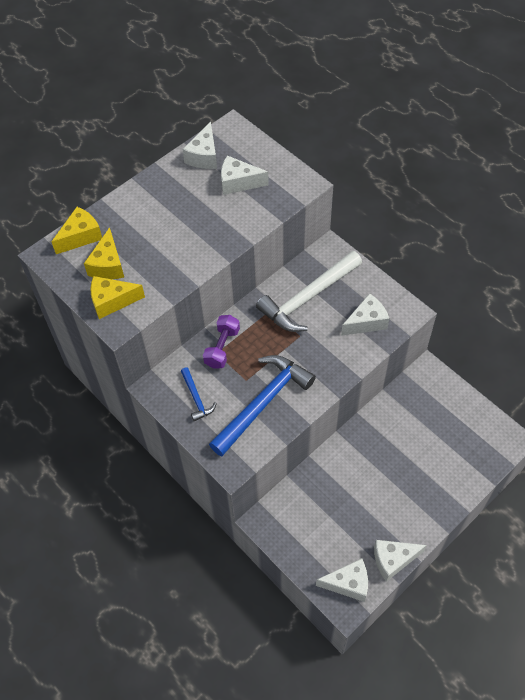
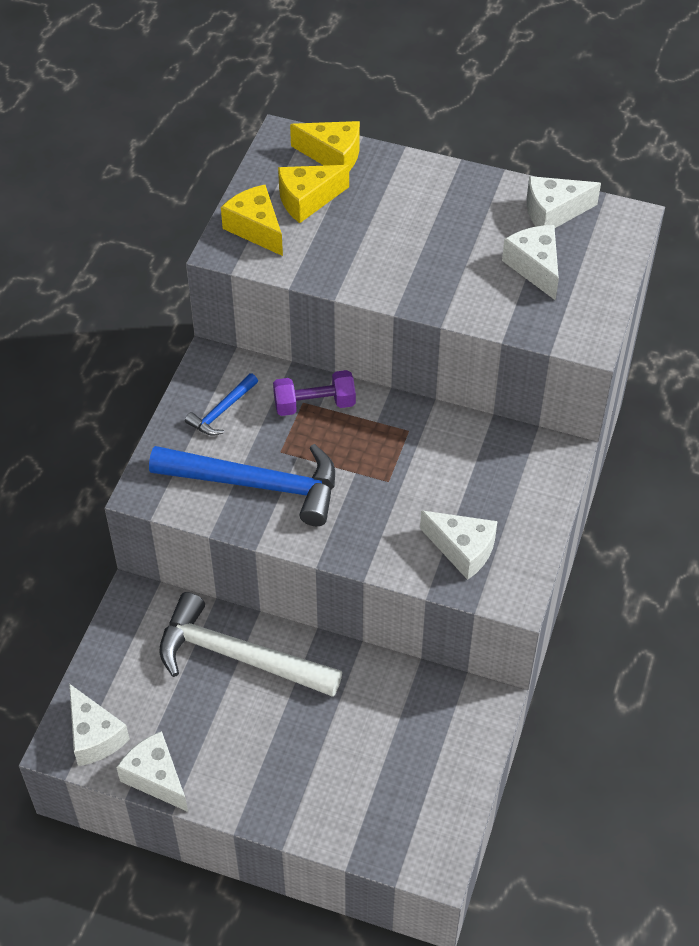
camera: 60 degrees right, 5 degrees down
white hammer [256,251,362,332] -> white hammer moved to [159,592,342,697]

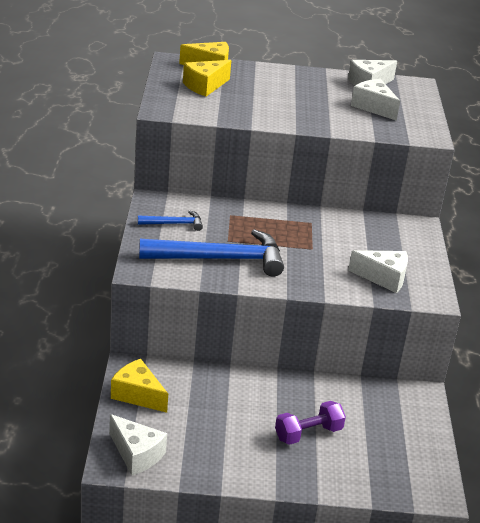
camera: 20 degrees left, 20 degrees down
white cheese [116,731,188,812] -> none
white hammer [159,592,342,697] -> none
blue hammer [185,373,258,436] -> blue hammer turned 120 degrees counterclockwise [138,210,203,231]
yellow cheese [221,185,283,256] -> yellow cheese moved to [111,359,168,413]
purple dumbbell [273,370,356,416] -> purple dumbbell moved to [275,401,346,445]

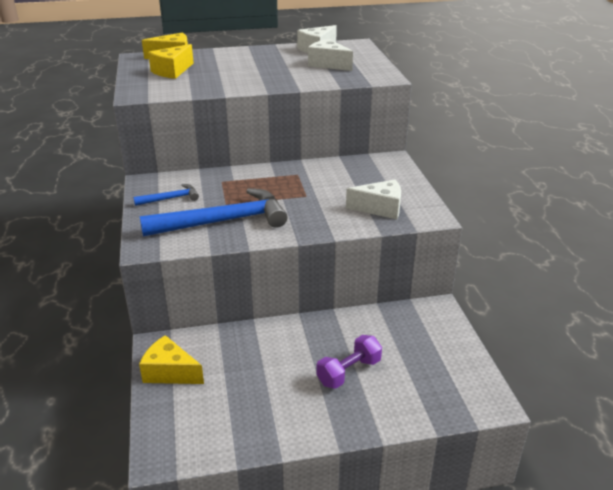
camera: 10 degrees left, 0 degrees up
white cheese [109,414,167,475] -> none

